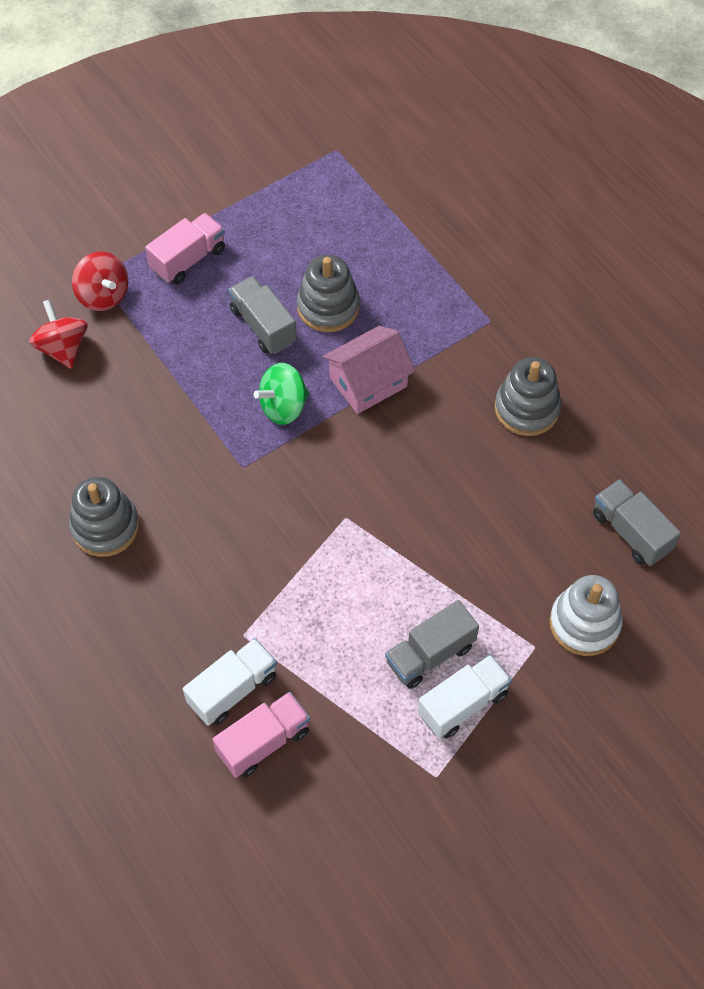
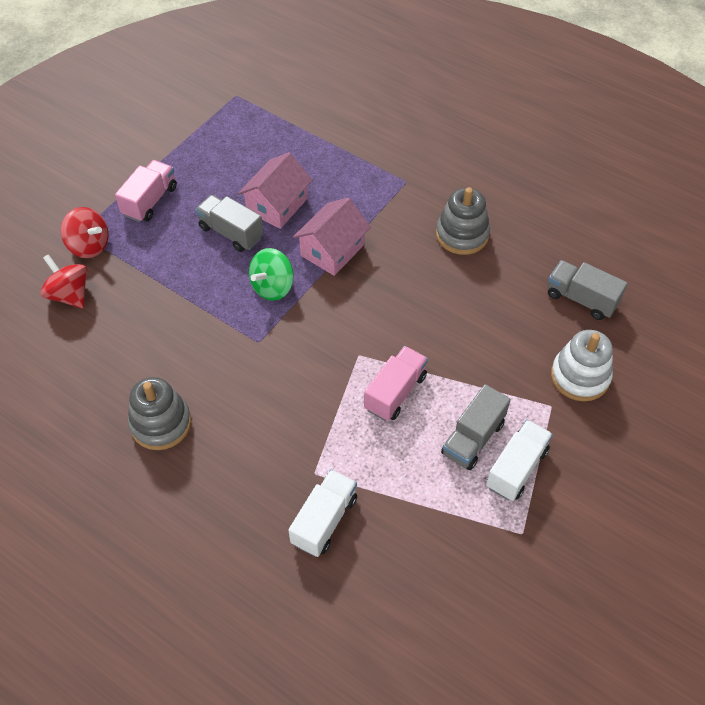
camera: 20 degrees left, 5 degrees down
pink truck [213,692,310,778] -> pink truck moved to [364,346,428,421]
grey stacking toy [297,255,360,332] -> pink house [238,152,312,229]

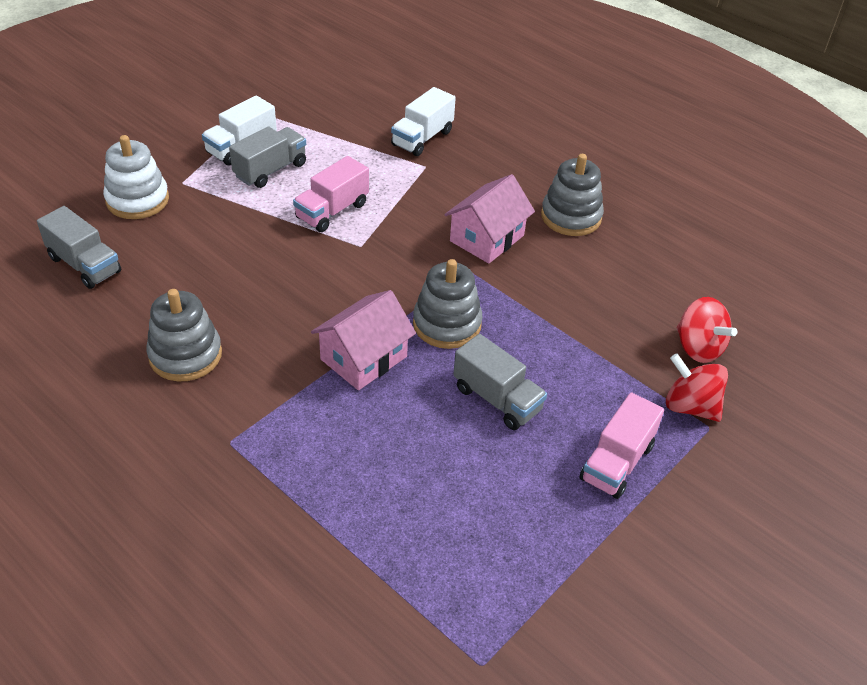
camera: 175 degrees left, 10 degrees down
pink house [238,152,312,229] -> pink house moved to [444,174,535,264]
green spinning top [249,248,294,301] -> grey stacking toy [413,259,483,349]

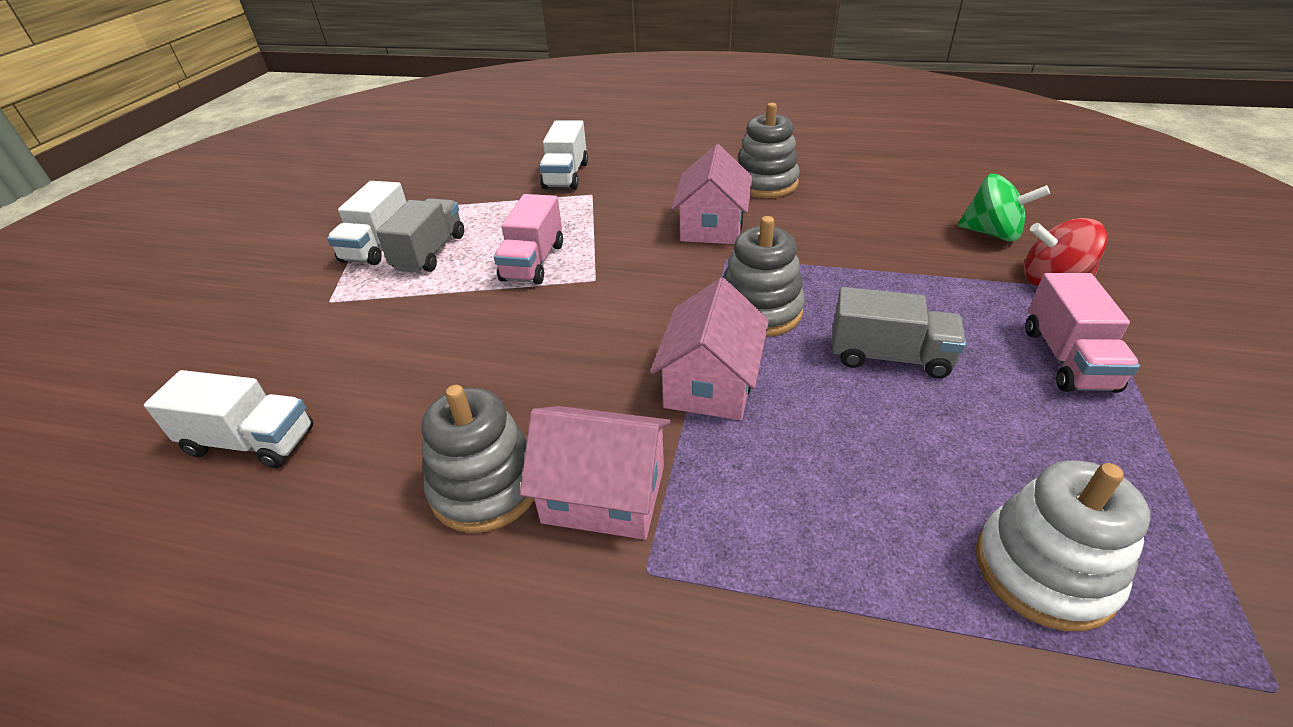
camera: 25 degrees left, 5 degrees down
grey truck [37,206,121,289] -> white truck [144,370,313,468]
white stacking toy [103,135,169,219] -> white stacking toy moved to [976,460,1150,631]
red spinning top [677,297,737,363] -> green spinning top [958,174,1050,242]
none -> pink house [520,406,671,540]

